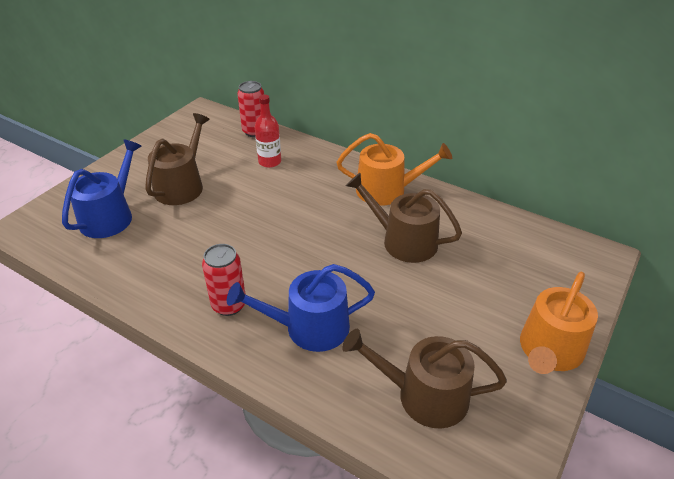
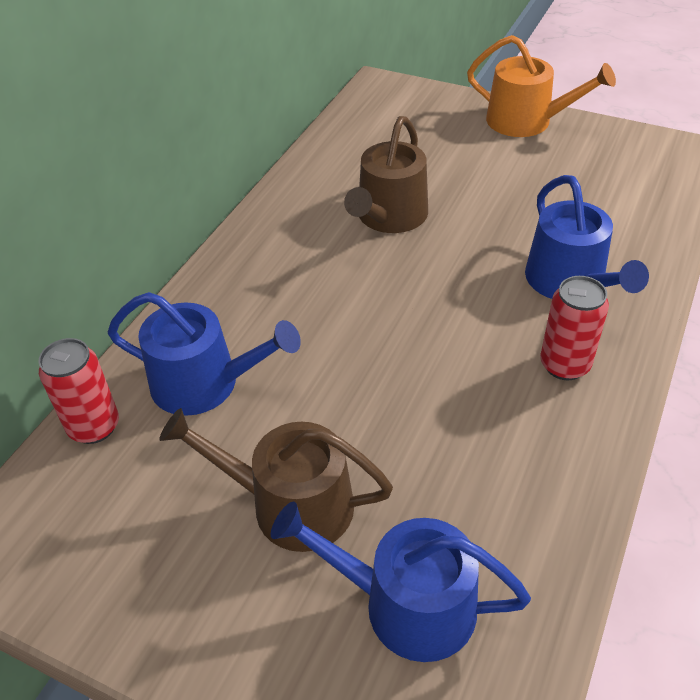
camera: 95 degrees left, 5 degrees up
red bottle [255,94,281,168] -> blue watering can [108,292,301,416]
orange watering can [337,133,452,205] -> none
brown watering can [342,329,507,429] -> none

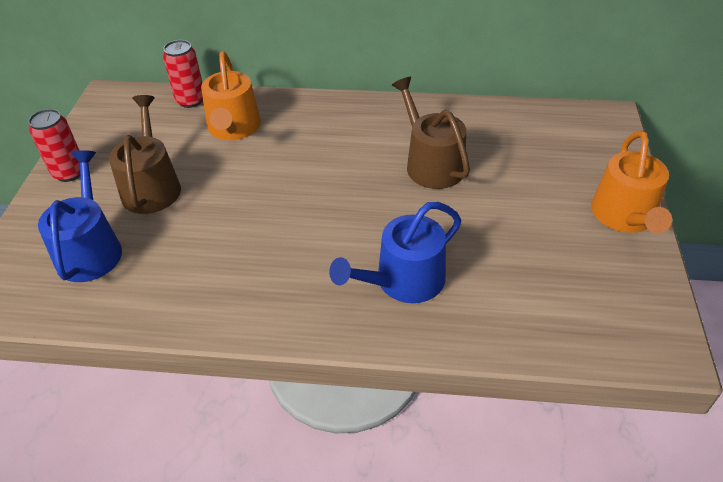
camera: 70 degrees right, 0 degrees up
blue watering can [108,292,301,416] -> orange watering can [201,52,261,140]
brown watering can [344,116,428,233] -> brown watering can turned 60 degrees clockwise [392,77,470,189]
red can [540,276,609,380] -> red can moved to [28,109,80,182]

